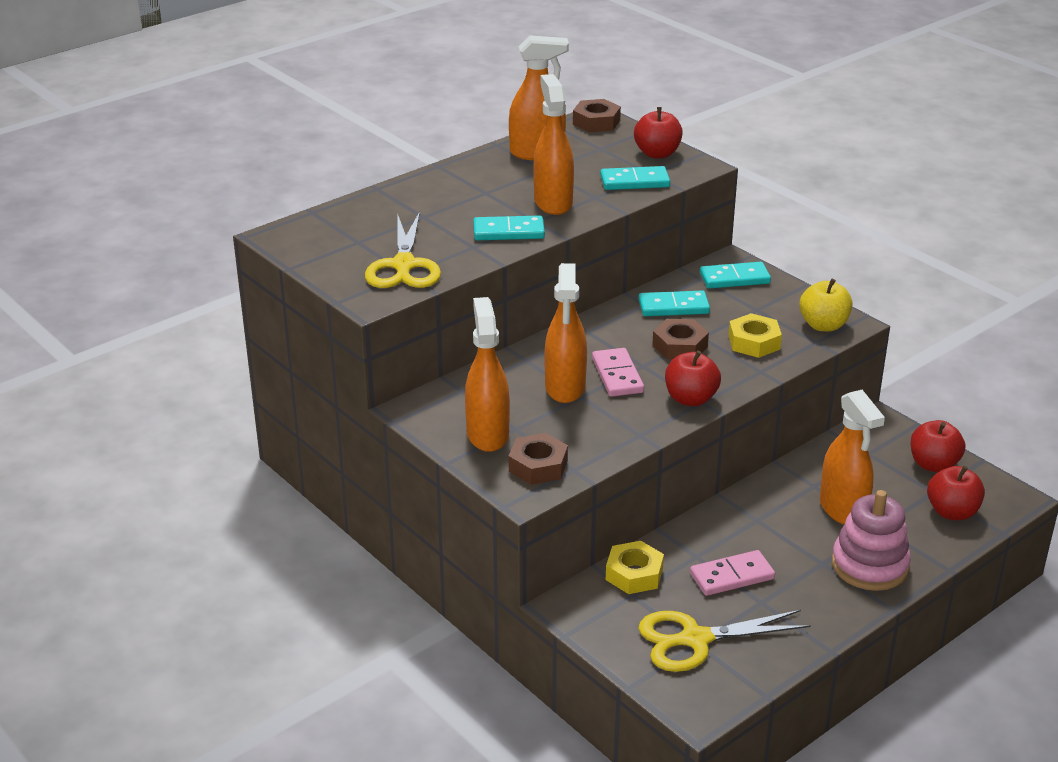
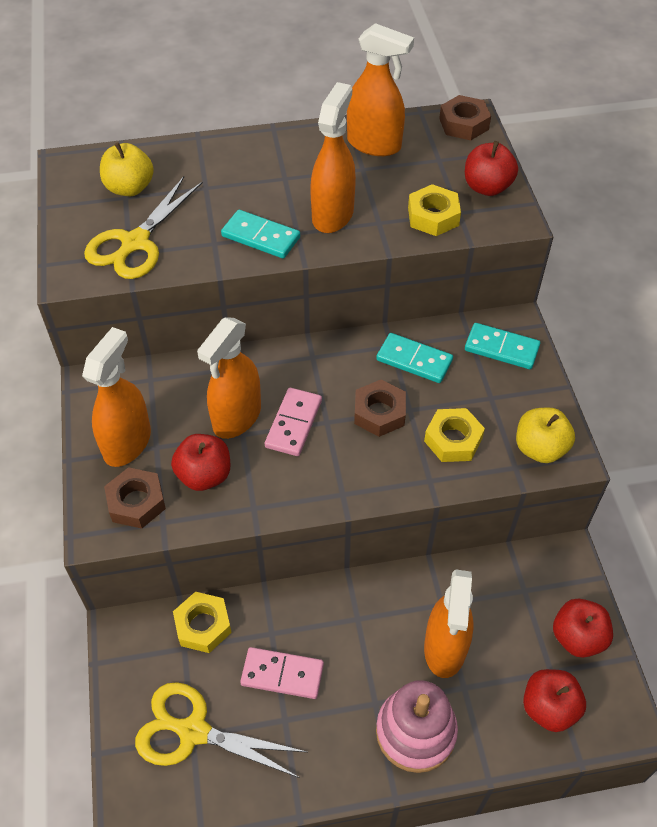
camera: 30 degrees right, 20 degrees up
turquoise domino [600,166,670,190] -> yellow nut [408,184,461,236]
red apple [665,350,721,406] -> red apple moved to [171,434,230,491]
none -> yellow apple [100,142,154,196]

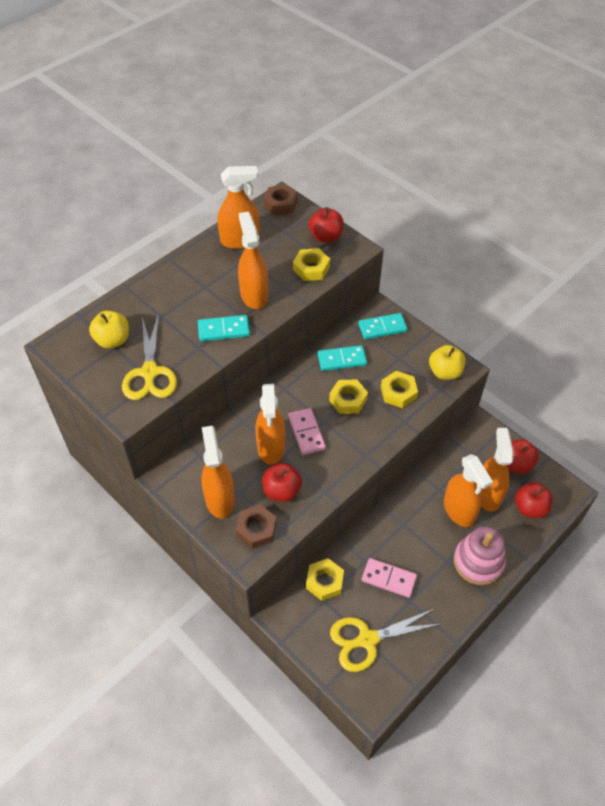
camera: 35 degrees left, 0 degrees up
pink domino [240,647,324,699] -> pink domino turned 45 degrees clockwise [362,558,417,598]
brown nut [354,380,406,437] -> yellow nut [329,380,368,414]
none -> orange spray bottle [480,428,514,512]

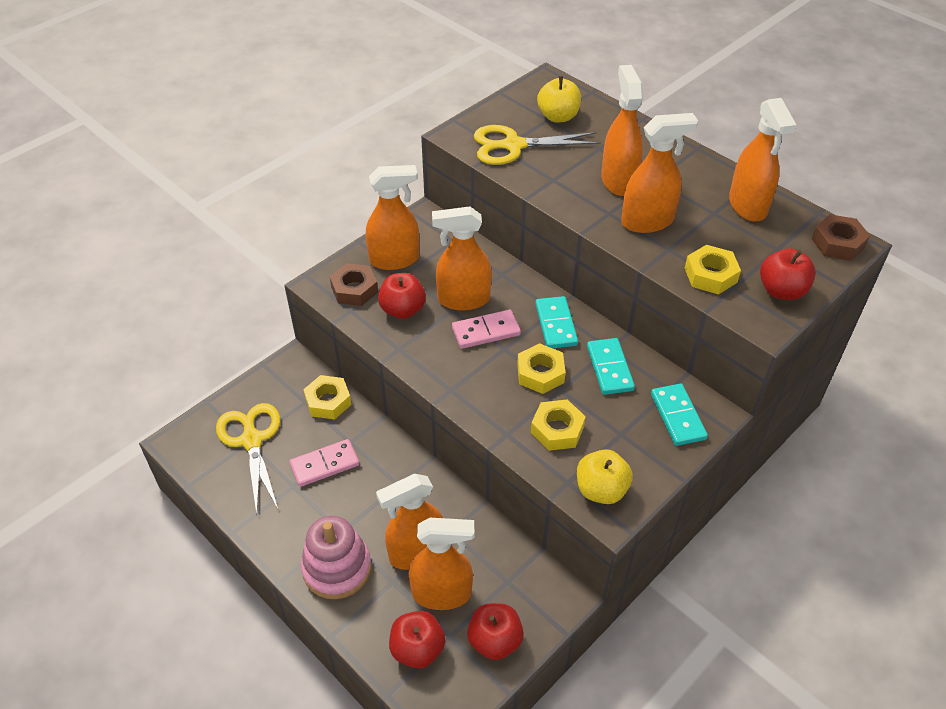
camera: 90 degrees right, 5 degrees down
turquoise domino [198,315,250,341] -> turquoise domino moved to [535,296,578,348]
pink domino [362,558,417,598] -> pink domino turned 45 degrees clockwise [289,439,359,487]
none -> orange spray bottle [601,65,643,196]

